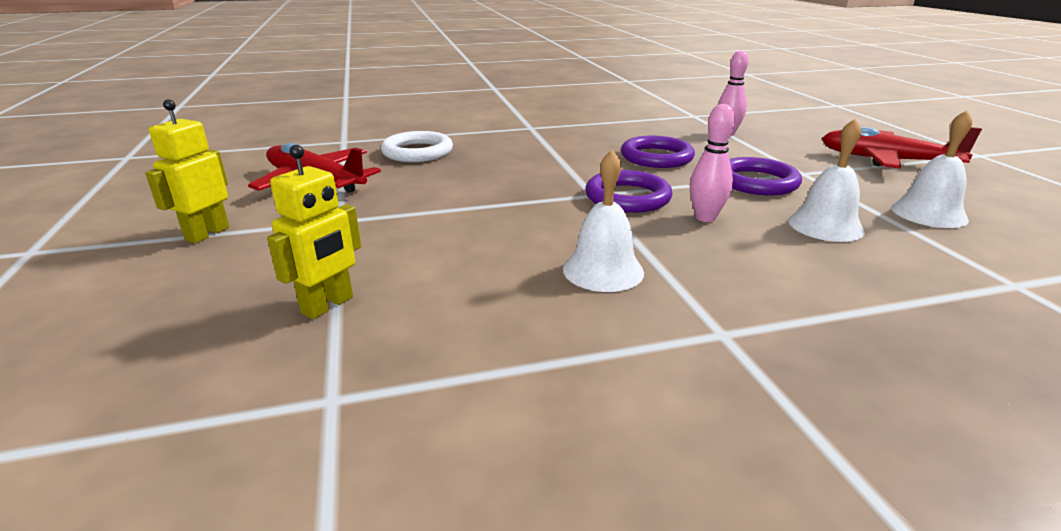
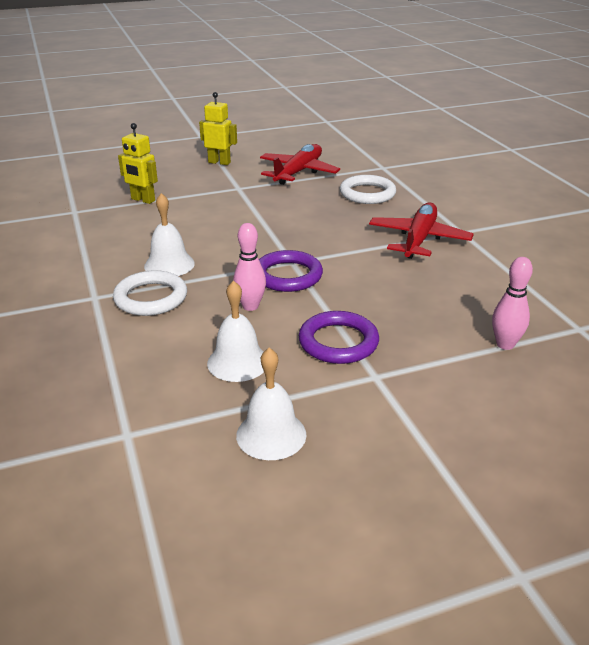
camera: 85 degrees right, 5 degrees up
purple ring [621,136,695,168] -> none
red plane [822,127,982,169] -> red plane moved to [369,202,474,259]
none -> white ring [113,270,187,316]

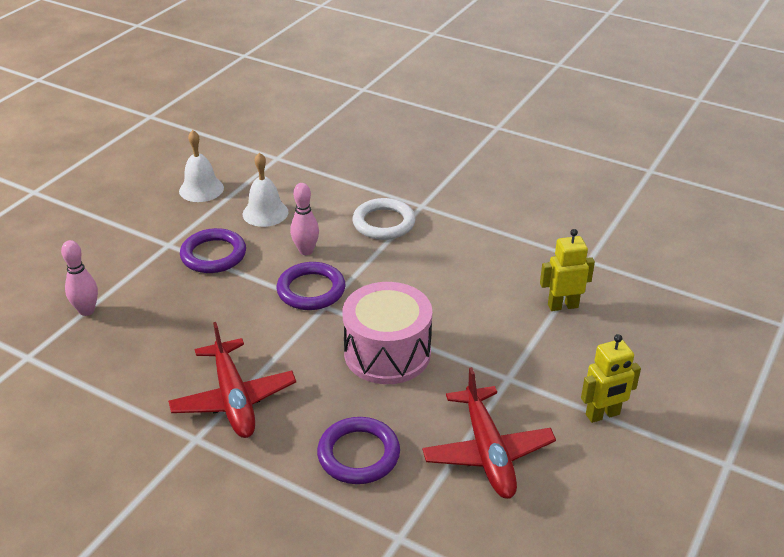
camera: 140 degrees right, 5 degrees up
white bell [144,193,195,276] -> none
white ring [340,175,396,204] -> purple ring [317,417,400,484]
none -> pink drum [343,282,432,384]

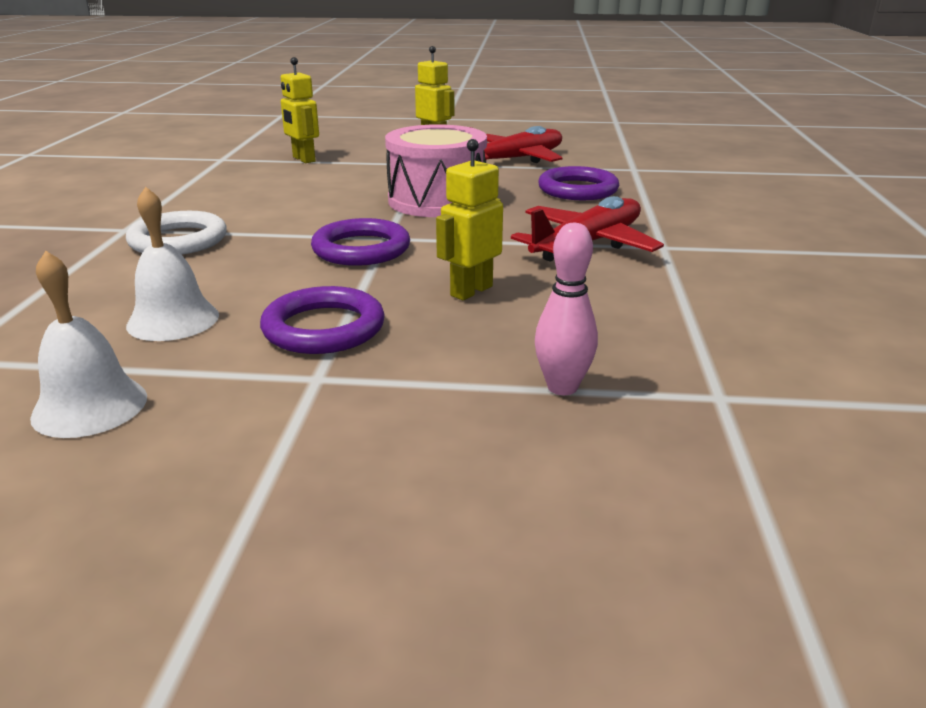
camera: 115 degrees left, 10 degrees down
pink bowling pin [290,183,319,255] -> none
none -> yellow robot [436,139,503,300]

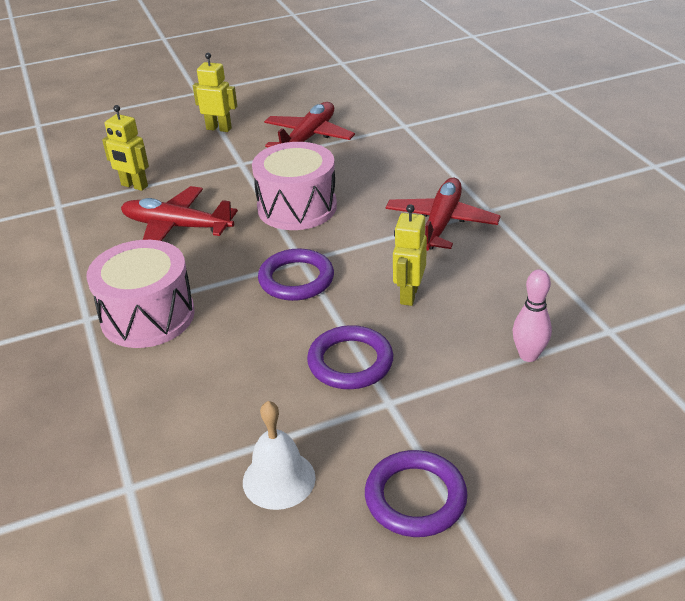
camera: 25 degrees left, 10 degrees up
white bell [126,187,219,341] -> none
white ring [126,211,227,255] -> pink drum [86,240,195,348]
purple ring [538,166,619,200] -> purple ring moved to [365,450,468,537]
none -> red plane [121,186,238,241]

